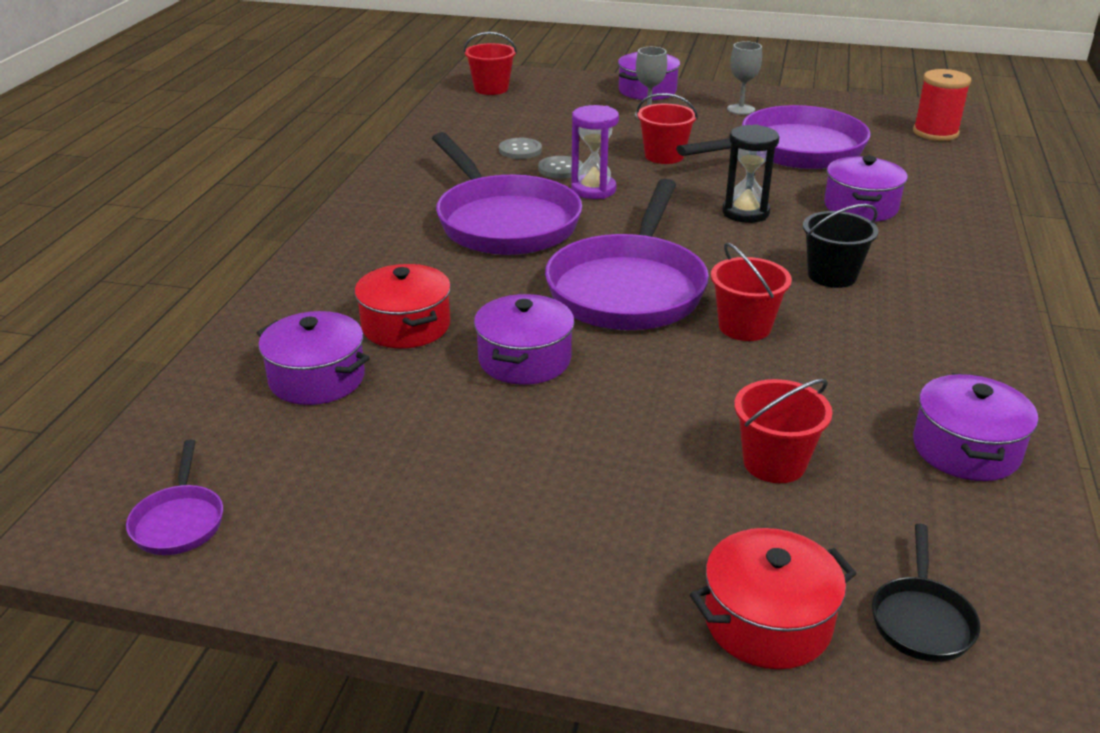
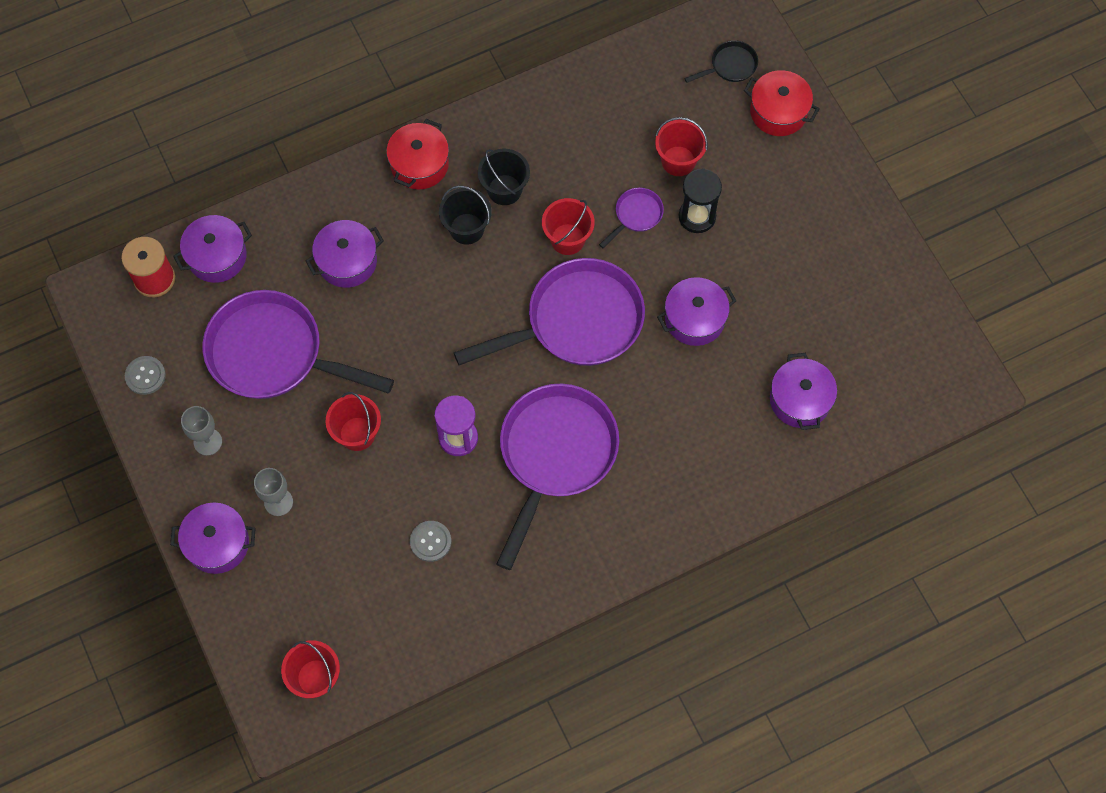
camera: 130 degrees left, 35 degrees up
purple pan [126,439,223,555] -> purple pan moved to [599,188,664,248]
red pot [355,264,451,348] -> red pot moved to [386,119,449,190]
grey button [538,156,583,179] -> grey button moved to [125,356,166,395]
black hourglass [722,124,779,223] -> black hourglass moved to [679,168,722,233]
purple pot [913,373,1038,481] -> purple pot moved to [173,215,252,283]
none -> black bucket [478,149,530,205]

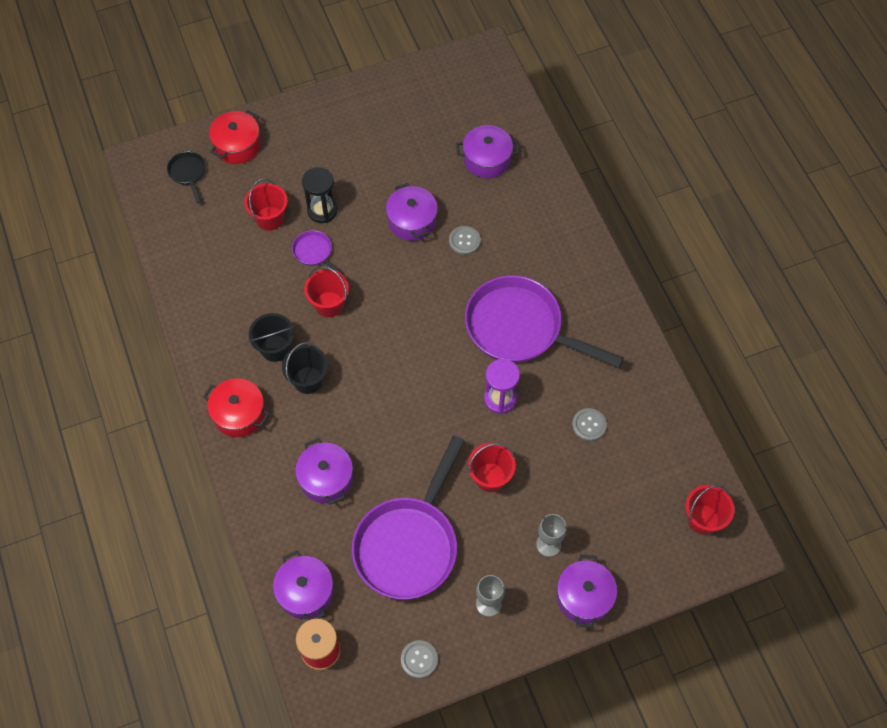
camera: 85 degrees left, 5 degrees down
purple pan [454,258,645,366] -> none
none -> grey button [449,226,481,255]

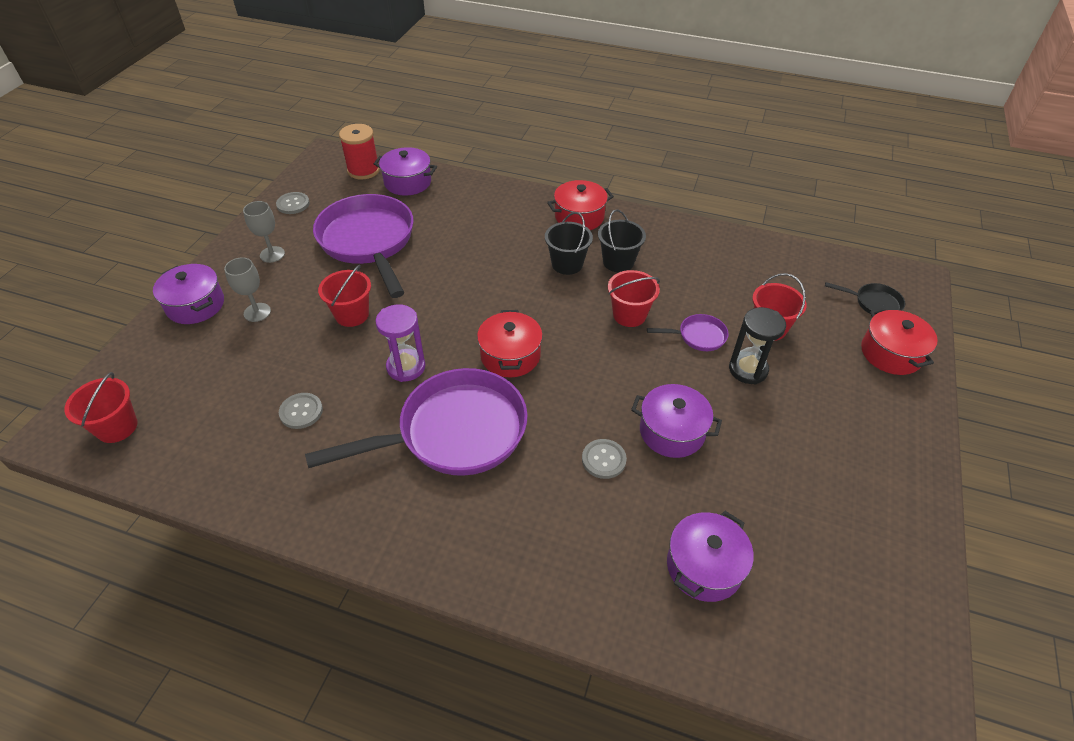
camera: 130 degrees right, 15 degrees down
purple pot [295,438,353,505] -> none
none -> red pot [477,310,543,377]

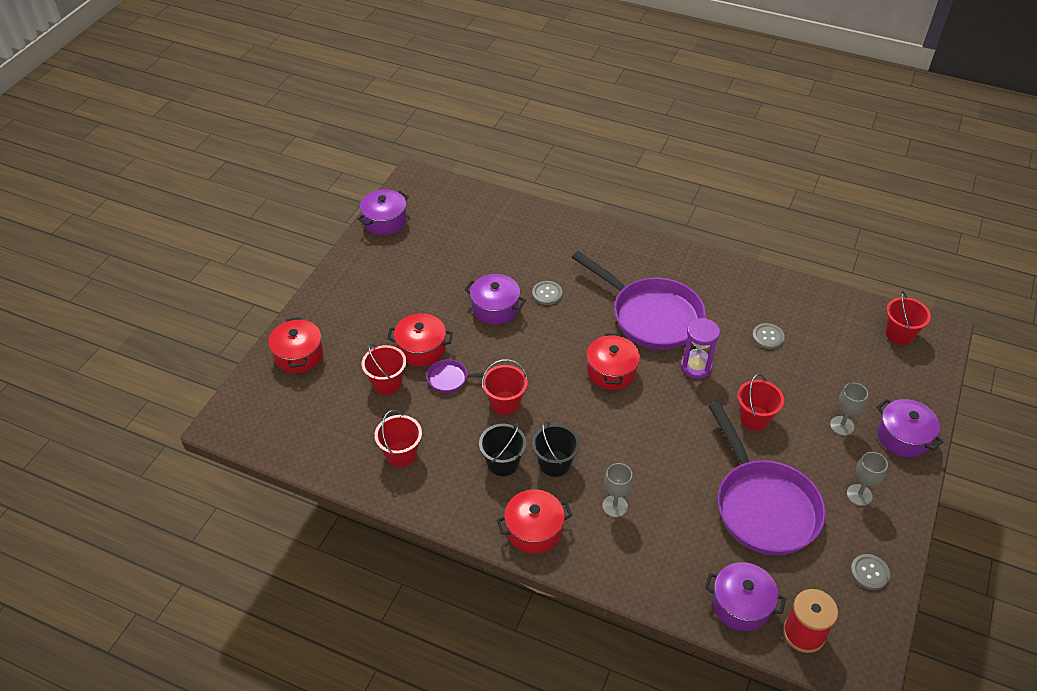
camera: 175 degrees left, 0 degrees up
purple pan [305,368,528,476] -> purple pan turned 120 degrees counterclockwise [572,251,706,350]
purple pot [667,511,754,602] -> purple pot moved to [358,189,409,235]
black hourglass [729,307,786,384] -> red pot [387,313,453,367]
black pan [825,282,905,315] -> none
none -> red bucket [374,410,422,467]
none -> grey goblet [602,463,633,517]

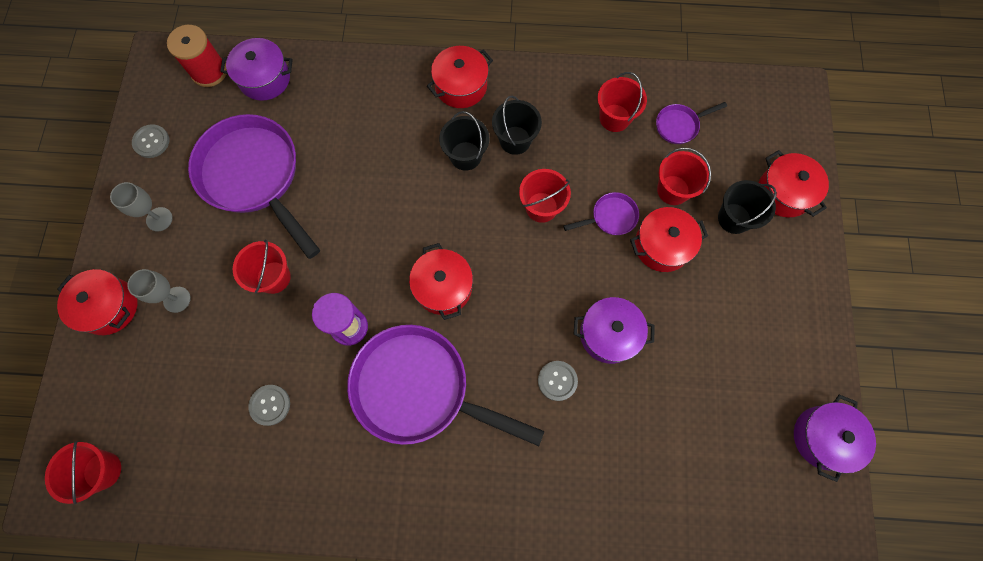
camera: 160 degrees right, 25 degrees up
grey goblet [602,463,633,517] -> none
purple pot [877,399,943,458] -> red pot [57,269,137,335]
none -> purple pan [656,102,727,144]
none -> black bucket [718,180,777,234]

